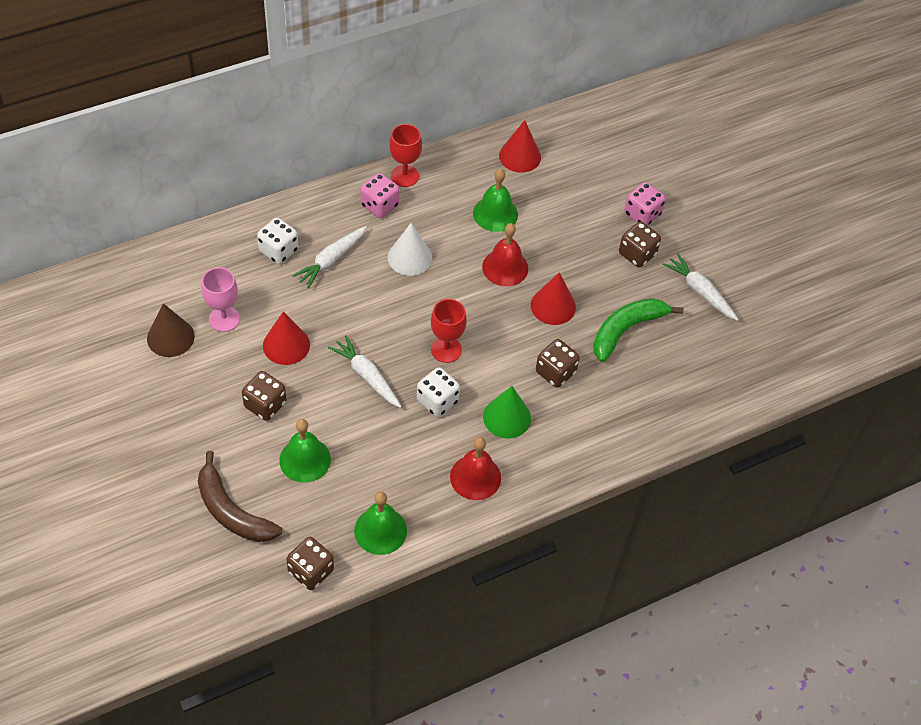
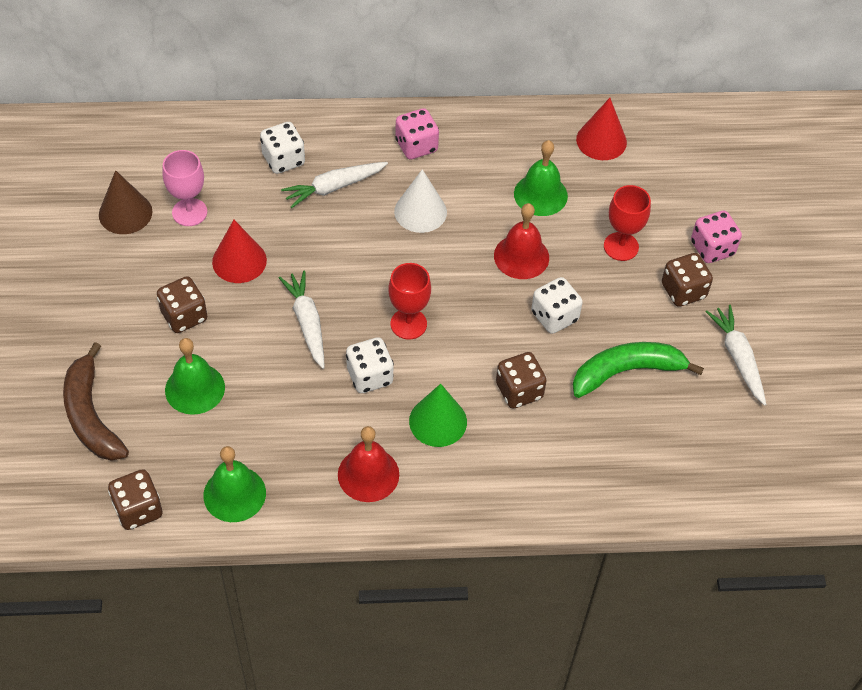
camera: 25 degrees right, 0 degrees up
red goblet [389,124,422,187] -> red goblet moved to [604,185,651,261]
red cone [531,272,576,325] -> white dice [531,277,583,334]

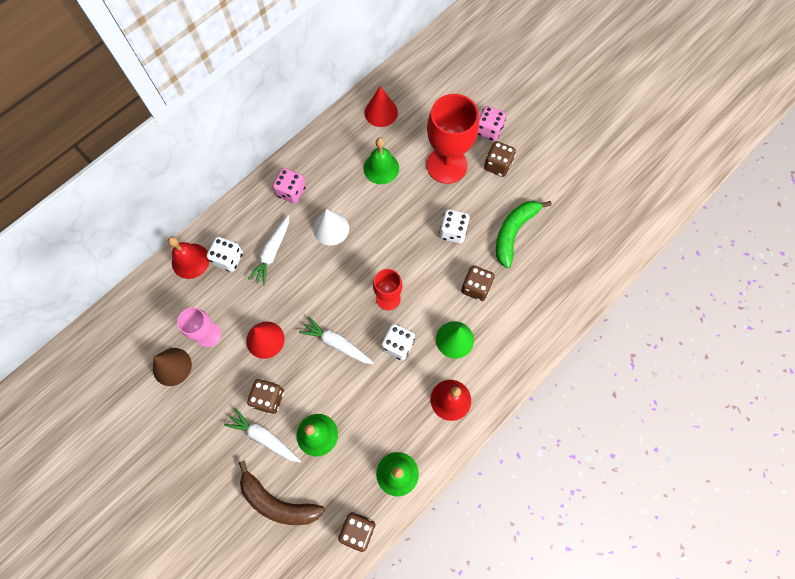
camera: 40 degrees left, 15 degrees up
red bell [494,203,549,279] -> red bell moved to [168,237,210,279]
red goblet [604,185,651,261] -> red goblet [427,94,479,184], size x1.79
white carrot [706,305,766,406] -> white carrot moved to [224,408,301,462]

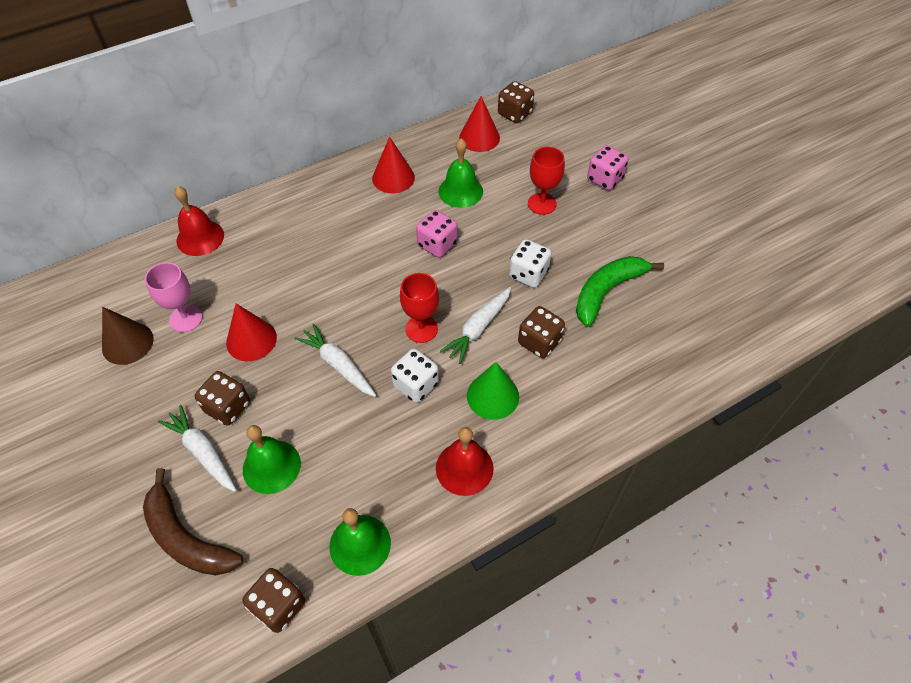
camera: 15 degrees right, 15 degrees down
white dice [207,237,243,272] -> none
white carrot [248,215,289,286] -> white carrot moved to [440,287,511,364]
pink dice [273,168,306,204] -> pink dice moved to [416,210,457,258]
white cone [313,209,349,246] -> none
red goblet [427,94,479,184] -> red goblet [528,147,565,215], size x0.56
brown dice [484,141,516,177] -> brown dice moved to [498,81,534,123]
none -> red cone [372,137,415,193]

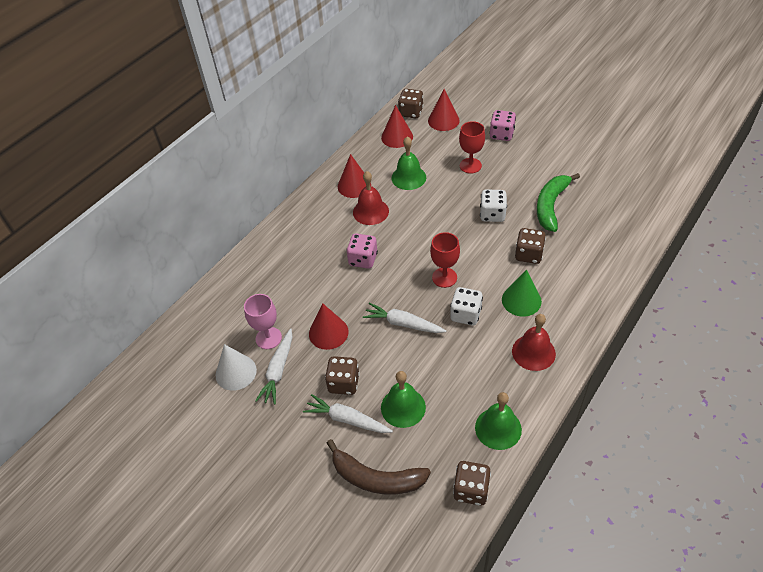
camera: 20 degrees left, 5 degrees down
brown cone [102,307,154,365] -> white cone [216,344,257,391]
red bell [174,186,224,256] -> red bell moved to [353,171,389,225]
pink dice [416,210,457,258] -> pink dice moved to [346,234,378,269]
white carrot [440,287,511,364] -> white carrot moved to [255,328,292,405]
none -> red cone [428,89,460,131]

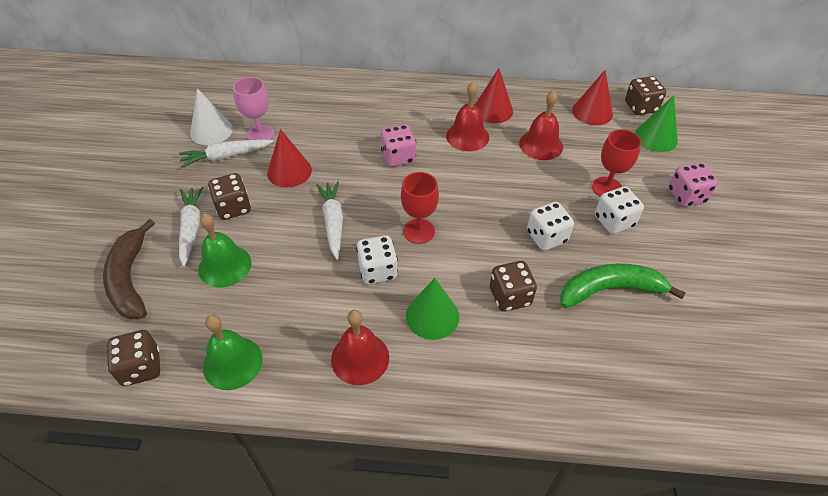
camera: 55 degrees right, 0 degrees up
green bell [392,137,426,190] -> red bell [519,90,563,160]
red cone [428,89,460,131] -> green cone [635,95,678,152]
none -> white dice [595,186,644,234]

